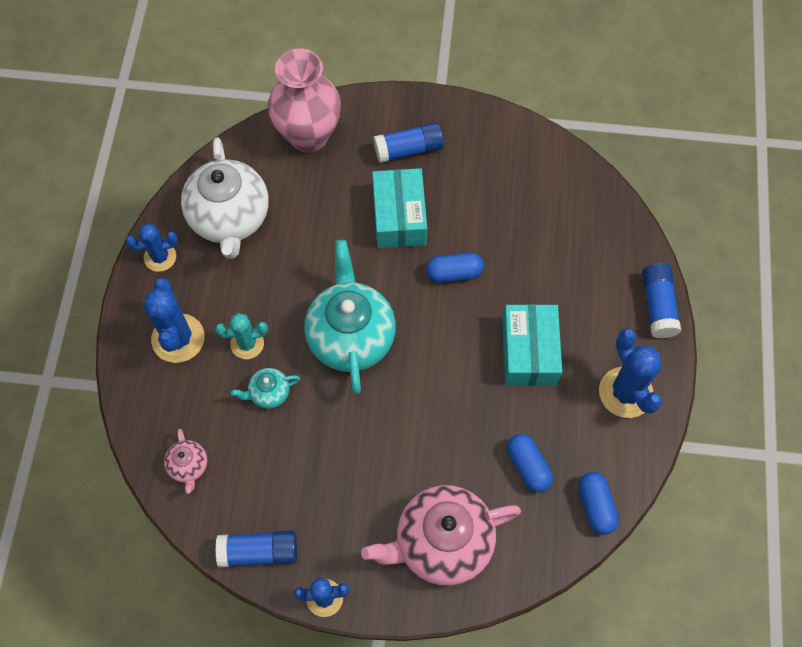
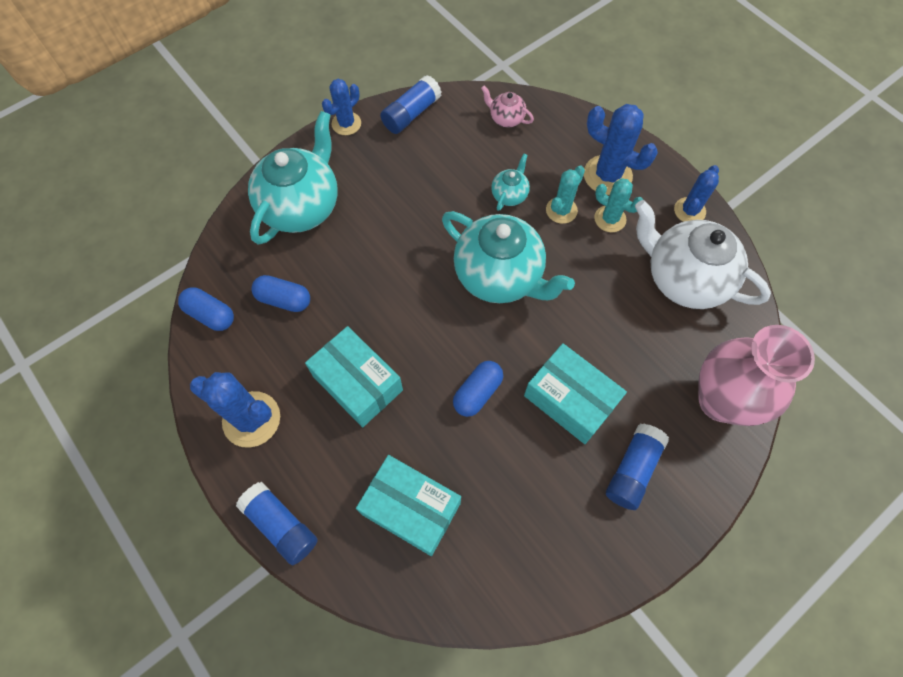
camera: 135 degrees right, 0 degrees up
pink teapot [361,485,521,586] -> turquoise teapot [248,111,338,245]
none -> turquoise box [356,455,461,556]
none -> turquoise cactus [594,178,643,232]

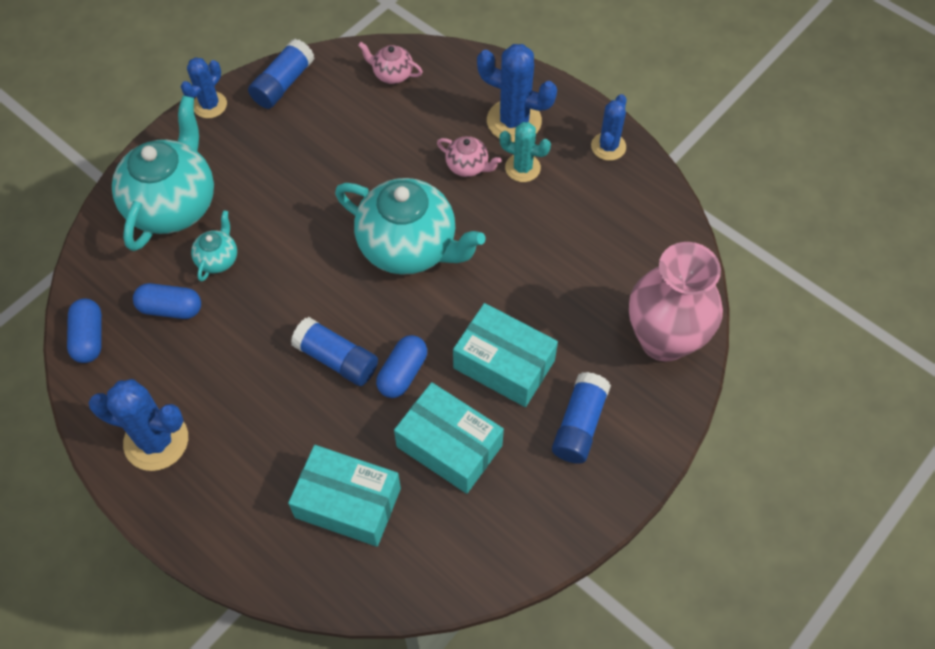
camera: 10 degrees left, 5 degrees down
blue capsule [178,287,234,331] -> blue capsule turned 60 degrees clockwise [67,299,102,363]
blue glue stick [236,482,318,565] -> blue glue stick moved to [291,317,378,386]
turquoise box [305,326,403,427] -> turquoise box moved to [394,382,504,494]
turquoise teapot [491,154,530,211] -> turquoise teapot moved to [191,210,237,282]
turquoise cactus [546,166,585,224] -> pink teapot [437,136,501,177]
white teapot [635,200,771,309] -> none

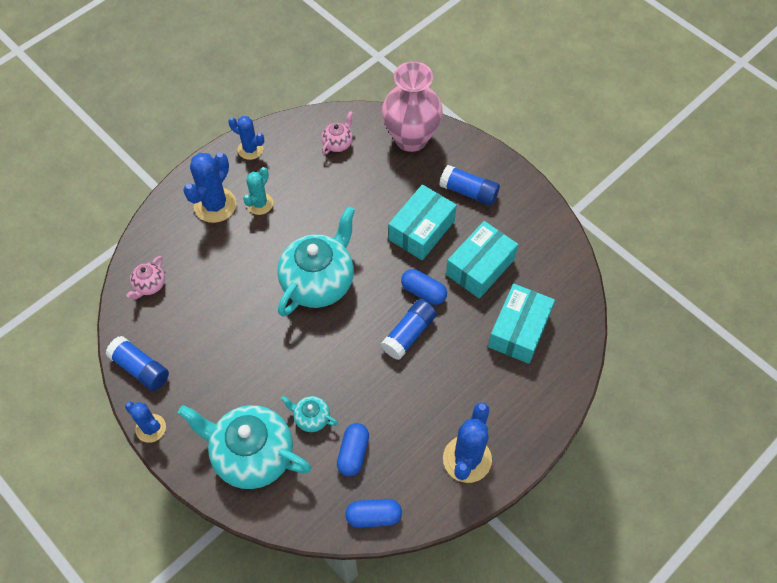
camera: 85 degrees left, 0 degrees up
pink teapot [437,136,501,177] -> pink teapot moved to [321,111,353,155]

